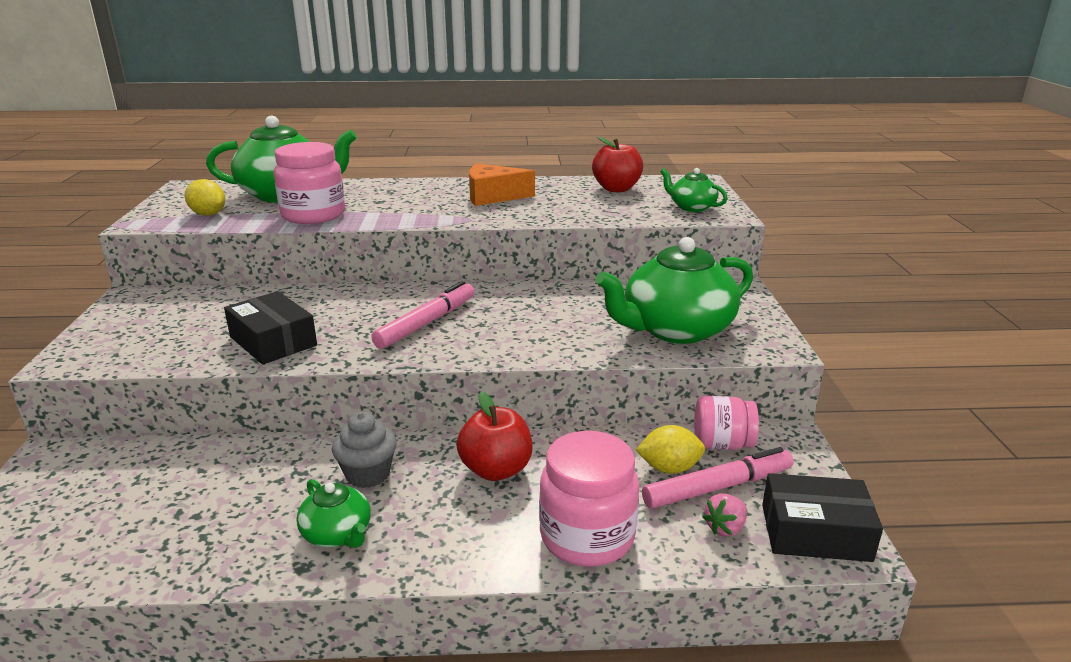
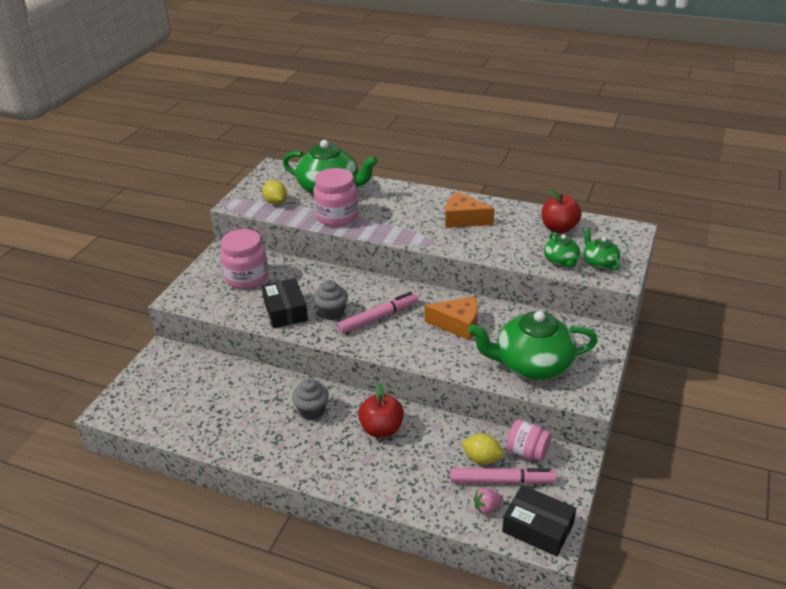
camera: 25 degrees right, 10 degrees up
green teapot [296,479,371,548] -> green teapot moved to [544,232,580,267]
pink jar [539,431,639,567] -> pink jar moved to [220,229,268,289]
none -> grey cupcake [313,280,348,320]
none -> orange cheese [425,296,478,341]

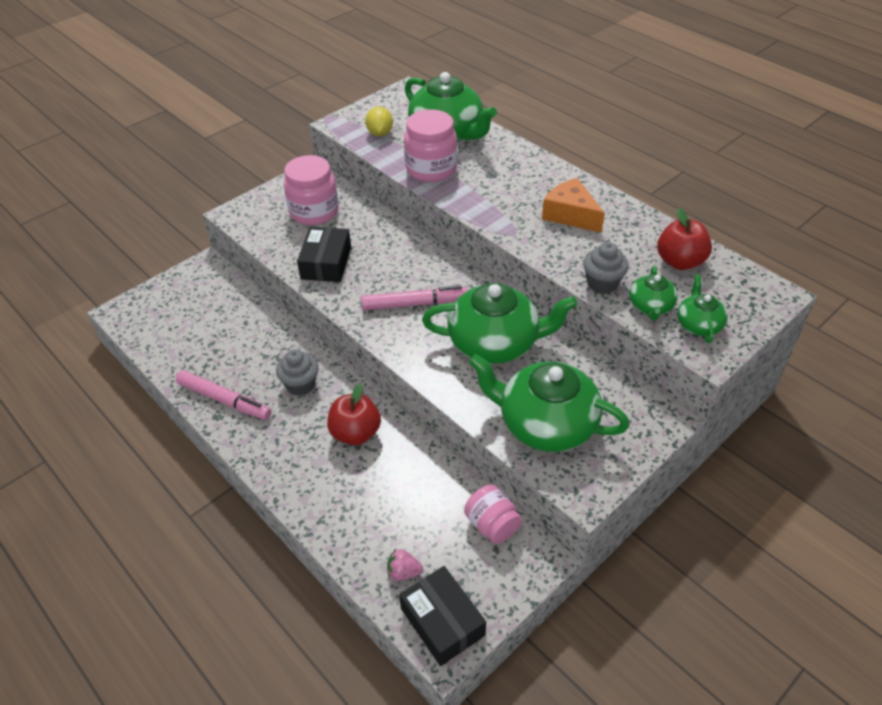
camera: 25 degrees right, 10 degrees up
grey cupcake [313,280,348,320] -> grey cupcake moved to [583,242,628,294]
orange cheese [425,296,478,341] -> green teapot [422,283,577,364]
pink marker [450,468,557,484] -> pink marker moved to [176,370,271,420]
yellow lemon [461,434,504,465] -> none

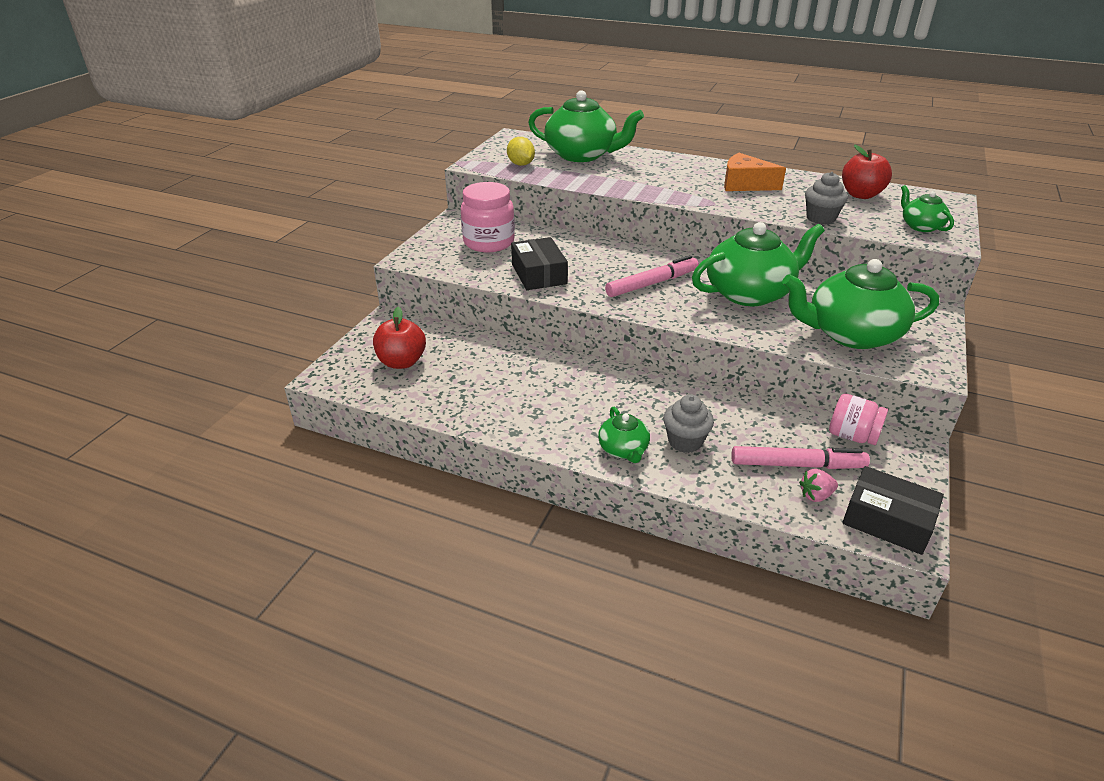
camera: 25 degrees left, 10 degrees down
pink marker [176,370,271,420] -> pink marker moved to [731,446,870,469]
grey cupcake [276,349,319,396] -> grey cupcake moved to [663,395,714,453]
red apple [327,384,381,445] -> red apple moved to [373,307,426,369]
pink jar [404,109,457,182] -> none
green teapot [629,266,678,320] -> green teapot moved to [598,407,650,463]

